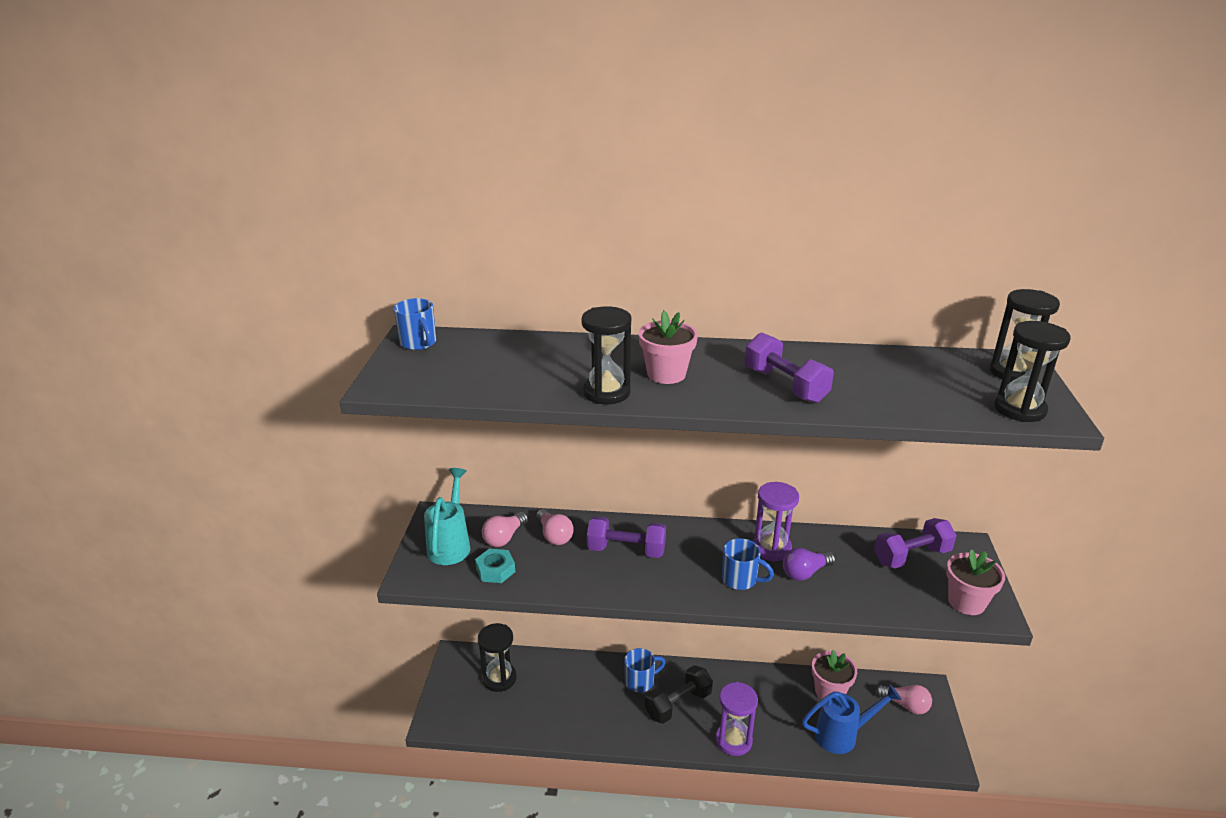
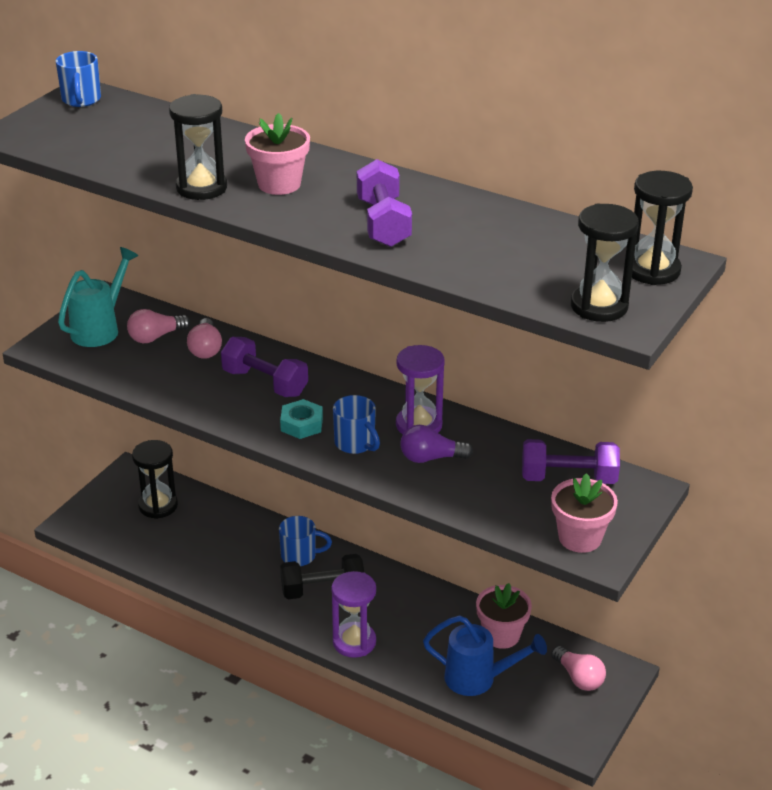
camera: 25 degrees right, 5 degrees up
turquoise nut [475,548,515,583] -> turquoise nut moved to [280,399,323,439]

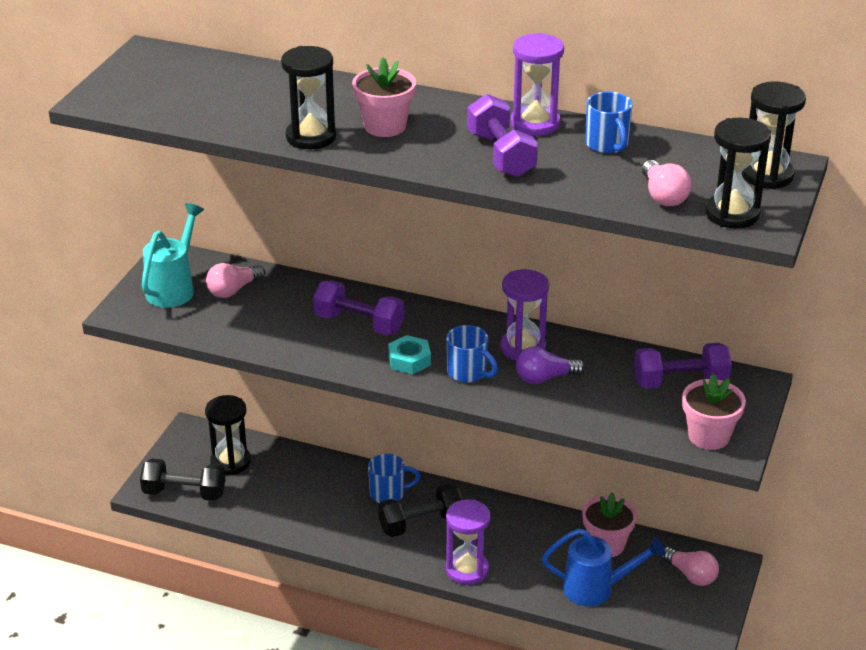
camera: 10 degrees left, 0 degrees up
blue mug [56,51,101,107] -> blue mug moved to [585,92,633,154]
pink light bulb [187,318,222,359] -> pink light bulb moved to [642,160,692,206]
none -> black dumbbell [140,458,225,501]
none -> purple hourglass [511,33,564,136]

